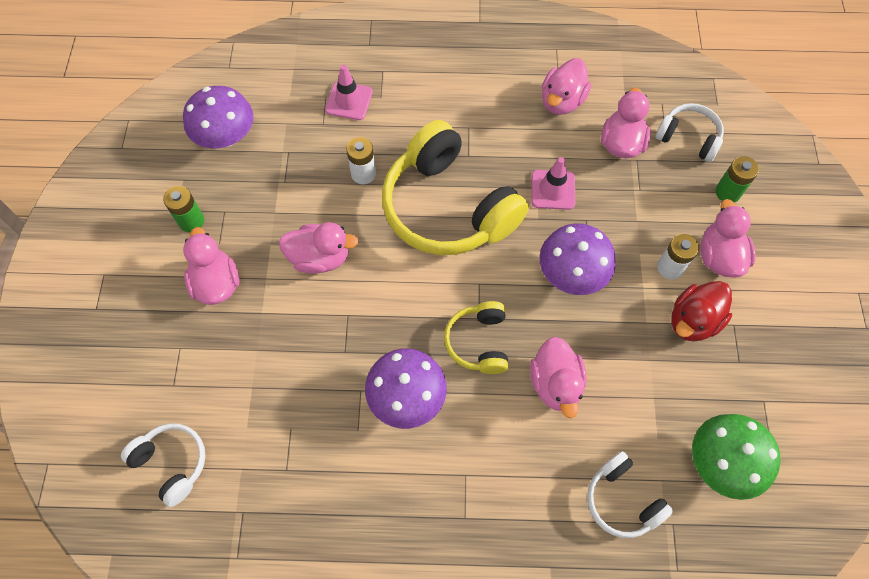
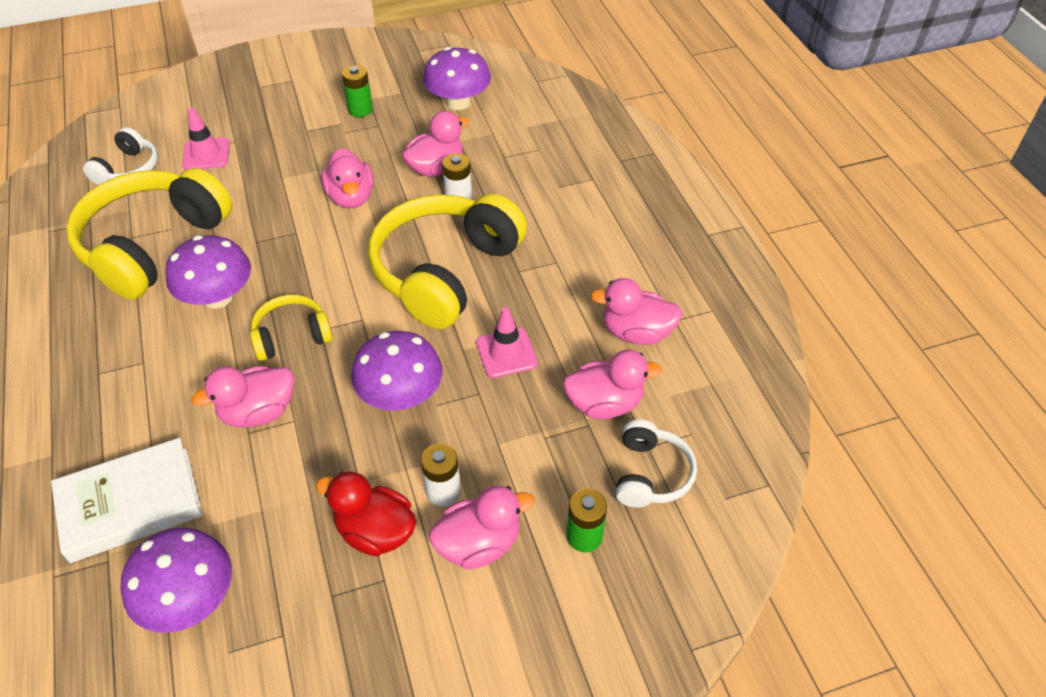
camera: 70 degrees right, 15 degrees down
pink duck [183,227,239,305] -> pink duck moved to [402,111,469,177]
pink traffic cone [325,65,373,120] -> pink traffic cone moved to [182,108,230,170]
white headphones [587,451,673,538] -> white book [51,438,203,563]
green mushroom [692,414,781,500] -> purple mushroom [120,528,232,633]
none -> yellow headphones [66,168,232,300]

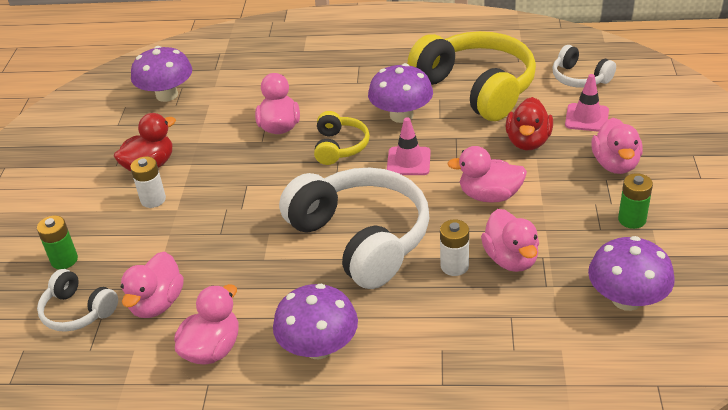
camera: 115 degrees right, 10 degrees down
white book [51,438,203,563] -> none
purple mushroom [351,331,443,411] -> purple mushroom moved to [273,284,358,359]
yellow headphones [368,194,527,329] -> white headphones [279,167,429,289]
pink duck [429,486,534,569] -> pink duck moved to [591,118,643,174]
pink traffic cone [476,307,538,378] -> pink traffic cone moved to [387,117,431,175]
none -> red duck [506,97,553,150]

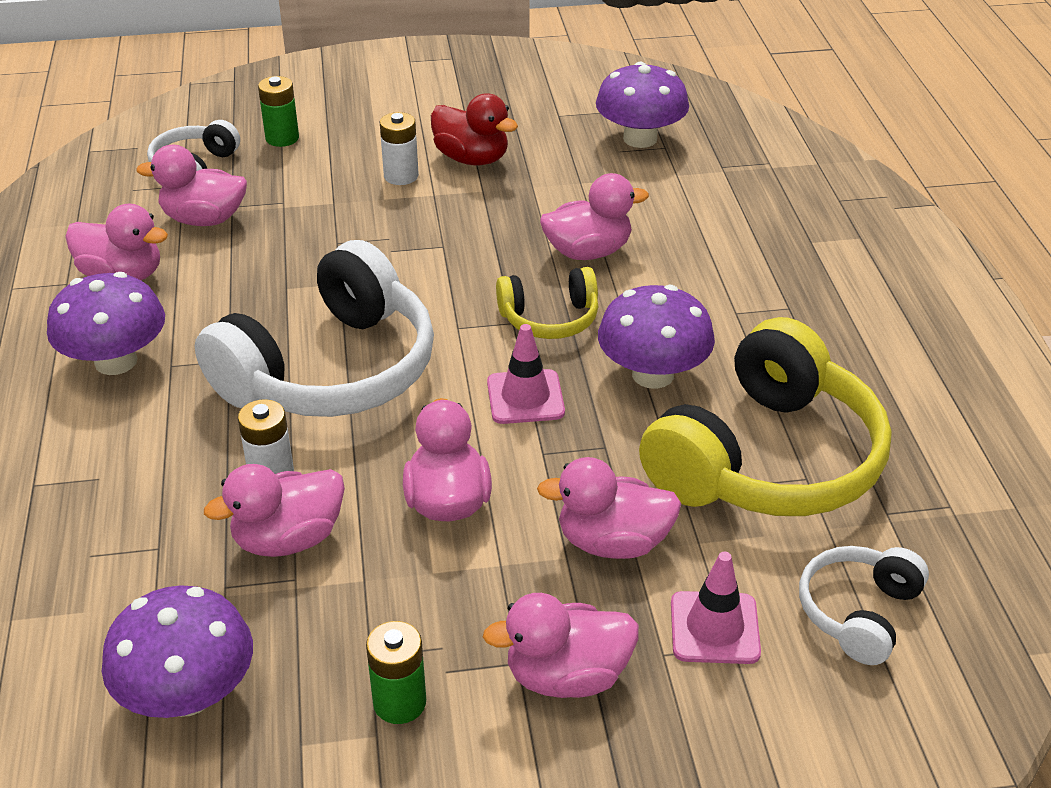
camera: 75 degrees right, 0 degrees up
red duck [506,97,553,150] -> pink duck [537,457,682,559]

